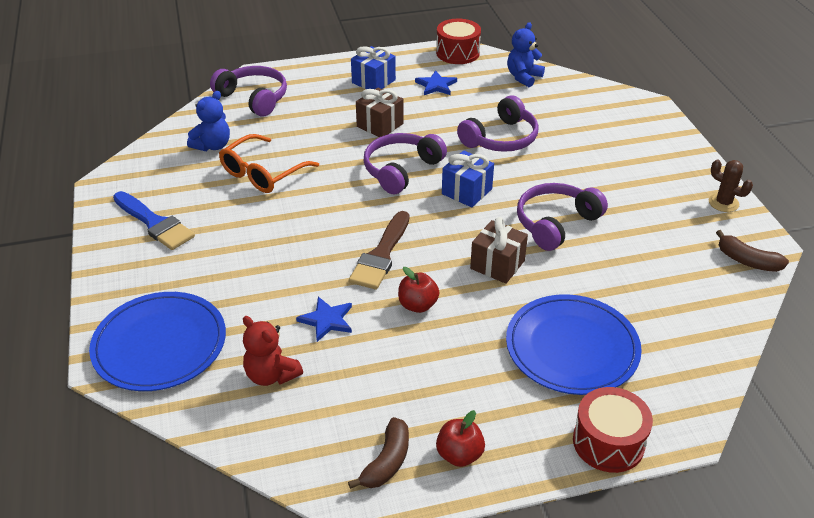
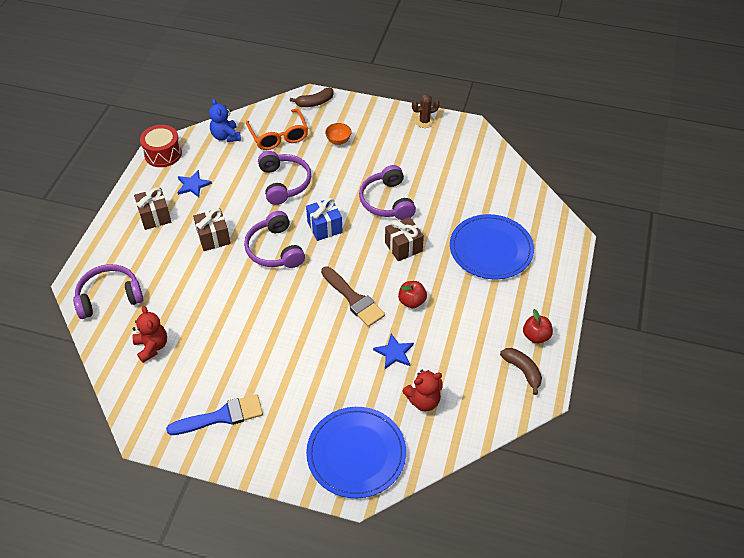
camera: 60 degrees left, 10 degrees up
blue teddy bear [187,91,230,151] -> red teddy bear [132,306,167,363]
orange glasses [219,134,319,193] -> orange glasses moved to [246,109,308,150]
blue gift [351,46,396,89] -> brown gift [134,187,171,230]
red drum [573,387,653,473] -> none
brown banana [716,230,789,272] -> brown banana moved to [290,88,334,107]
none -> orange bowl [325,123,352,145]

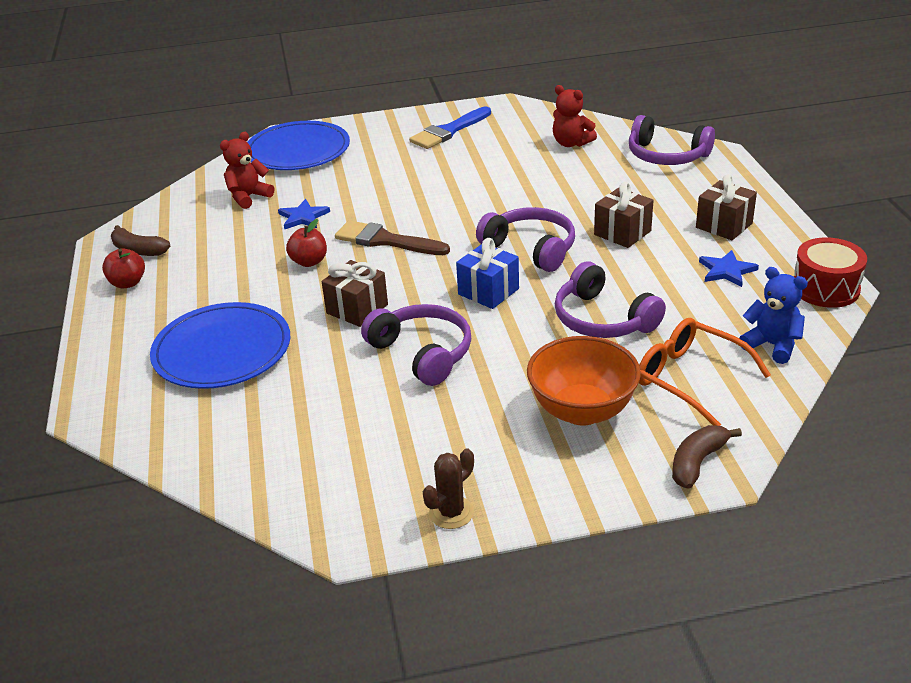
camera: 155 degrees right, 15 degrees down
purple headphones [73,264,143,319] -> purple headphones turned 75 degrees clockwise [629,115,715,165]
orange bowl [325,123,352,145] -> orange bowl [527,336,641,425], size x2.07

